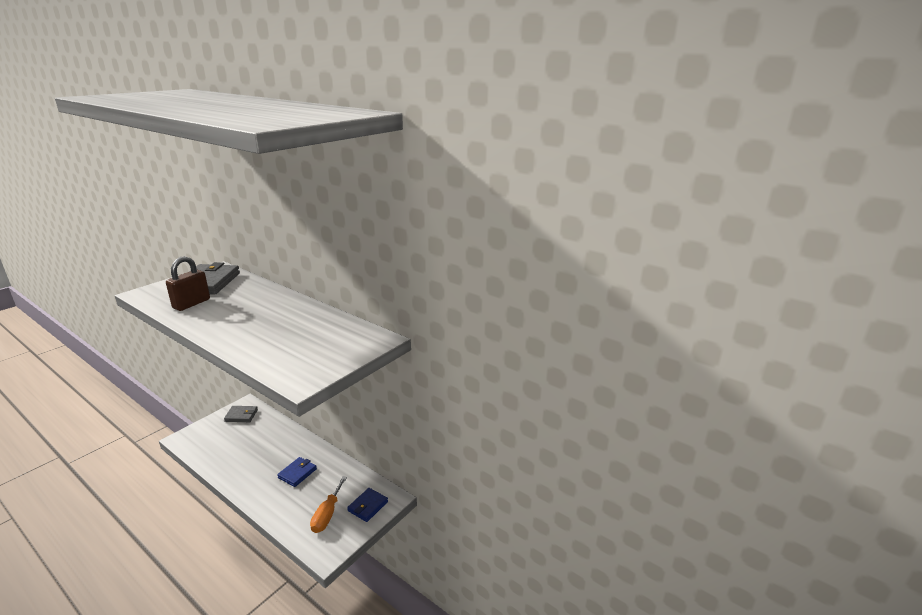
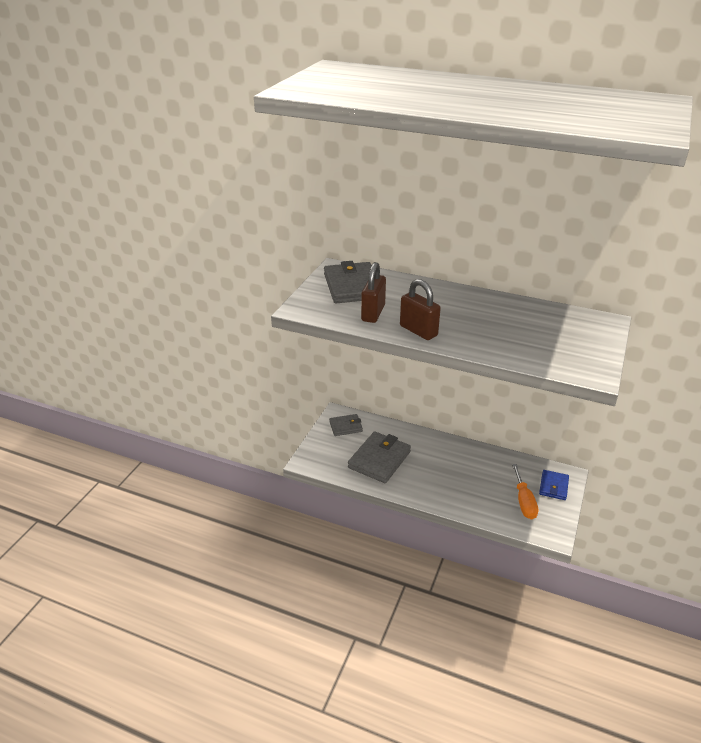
camera: 15 degrees left, 10 degrees up
blue wallet [277,457,317,487] -> none
none -> grey wallet [348,431,411,483]
none -> brown padlock [400,279,441,340]

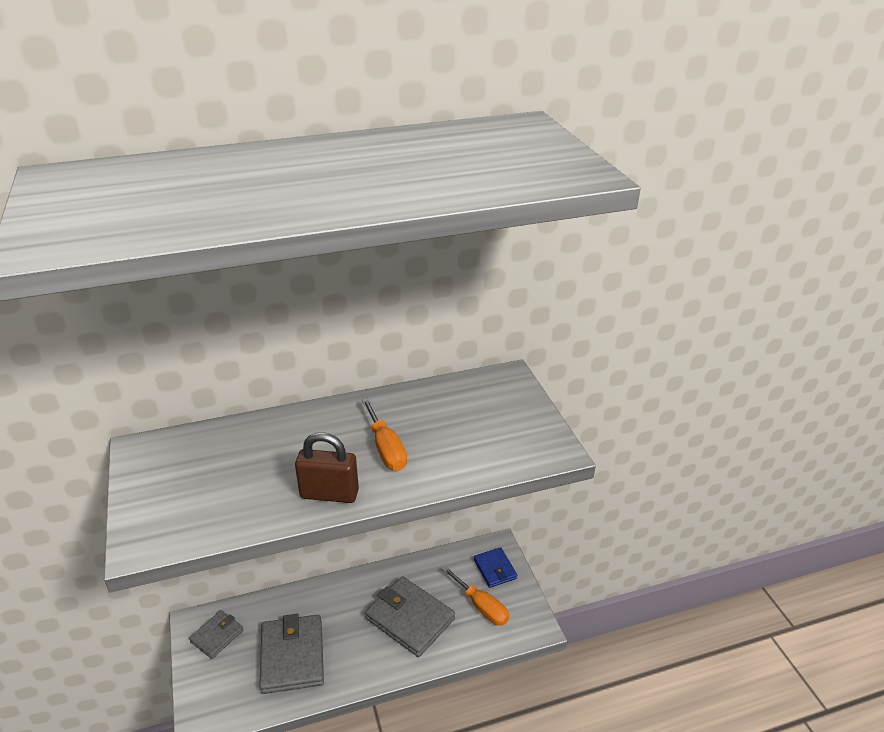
camera: 40 degrees left, 0 degrees up
grey wallet [324,261,372,303] -> grey wallet moved to [365,576,455,657]
brown padlock [361,262,386,323] -> none
none -> orange screwdriver [361,398,407,471]

